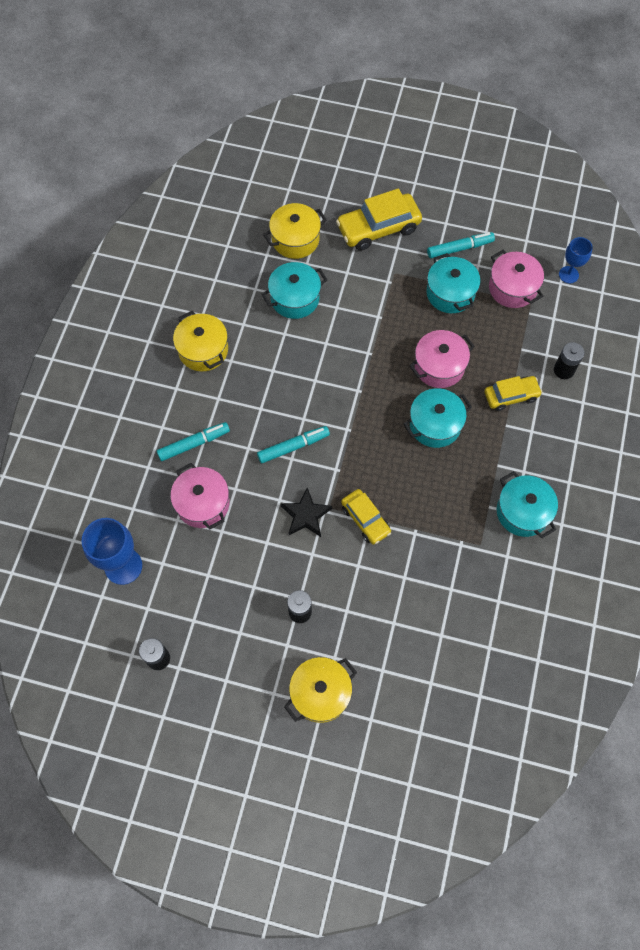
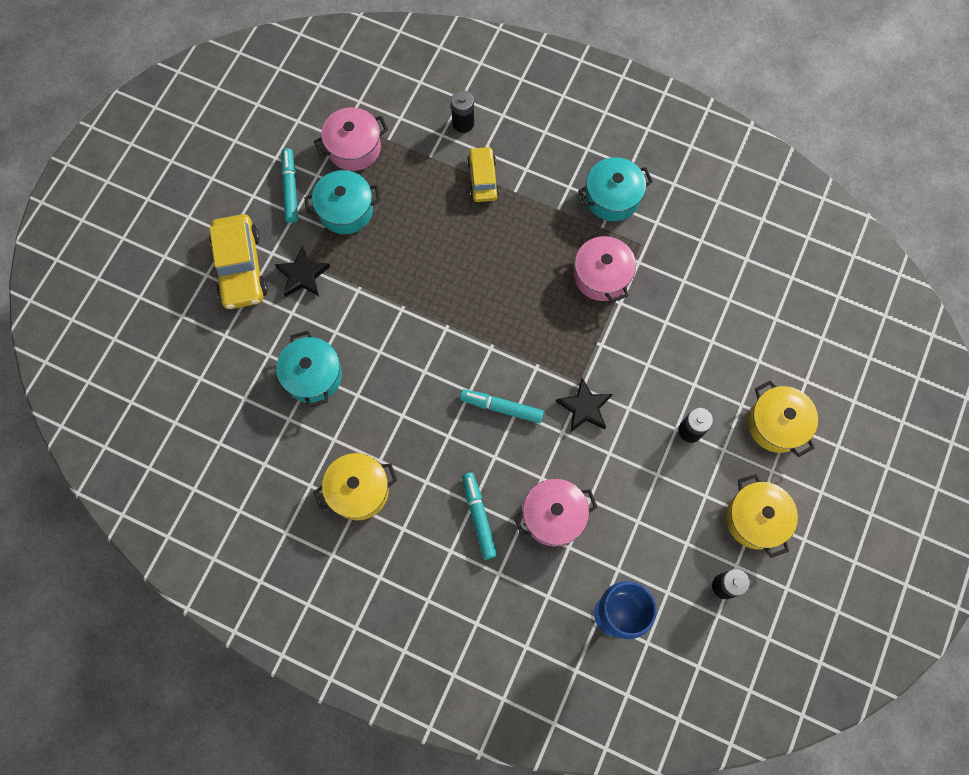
camera: 80 degrees left, 5 degrees up
turquoise marker [257,426,330,463] -> turquoise marker turned 60 degrees counterclockwise [460,389,544,423]
yellow pot [263,203,327,259] -> yellow pot moved to [726,474,798,558]
yellow car [341,489,391,545] -> none
turquoise pot [404,388,472,448] -> none
pink pot [409,330,475,388] -> pink pot moved to [574,231,636,302]
blue goblet [559,237,593,283] -> none
none -> black star [275,246,330,297]

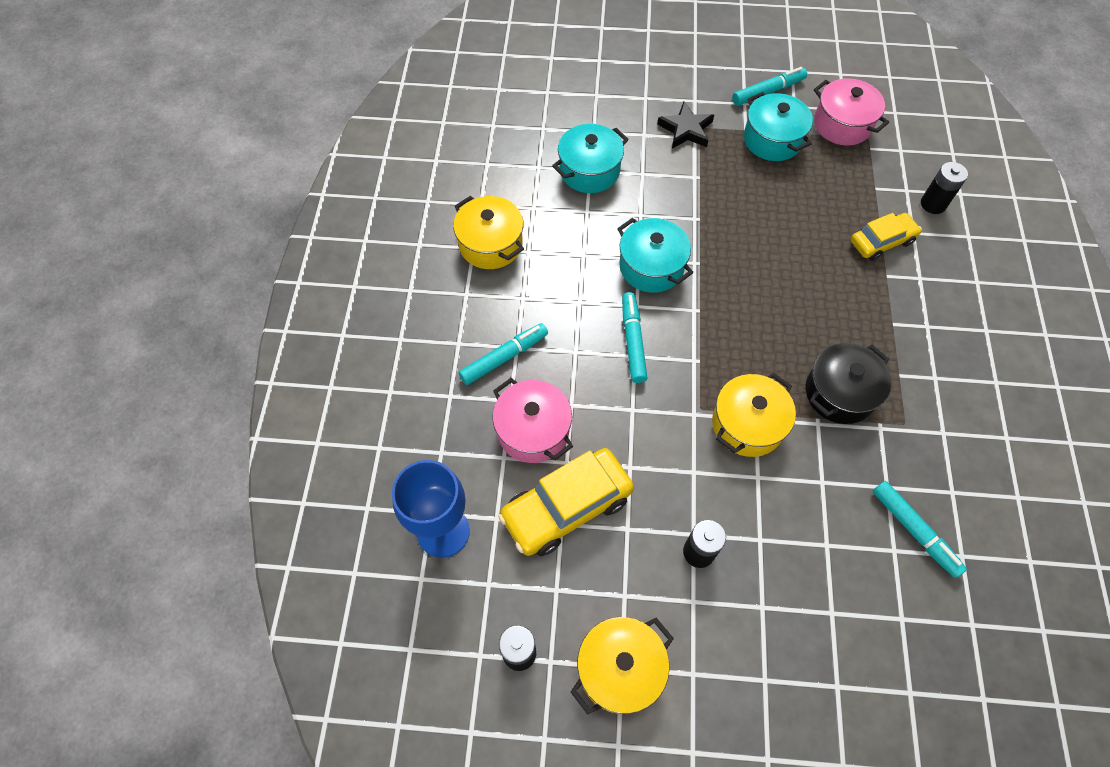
camera: 70 degrees right, 10 degrees down
yellow car [209,214,268,309] -> yellow car moved to [498,448,634,556]
black star [556,378,612,432] -> none
pink pot [574,231,636,302] -> black pot [806,343,891,424]
turquoise pot [578,157,653,221] -> turquoise pot moved to [617,218,693,293]
yellow pot [748,380,818,457] -> yellow pot moved to [712,373,796,457]
none -> turquoise marker [873,481,967,578]

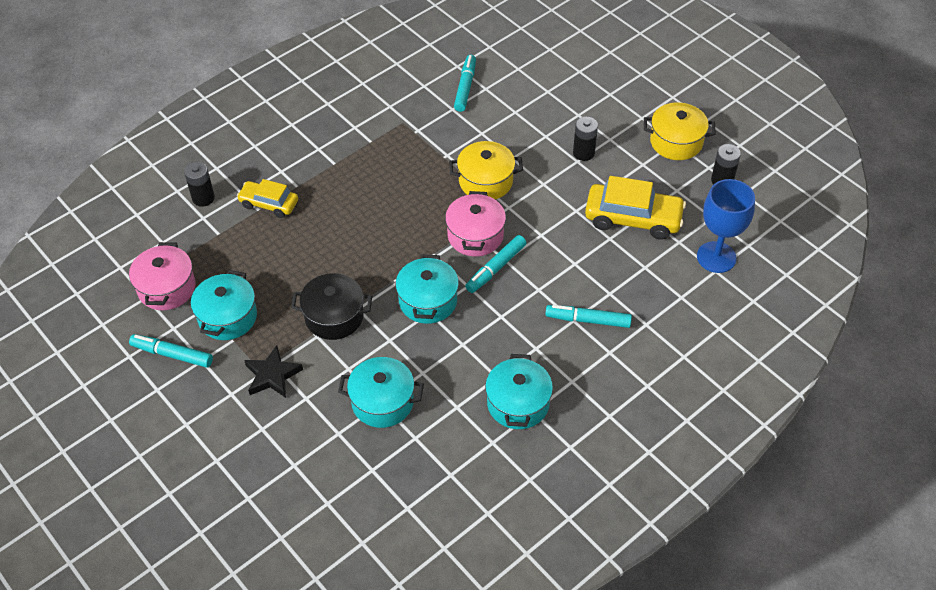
camera: 135 degrees left, 10 degrees down
yellow pot [453,196,524,269] -> turquoise pot [485,354,553,429]
pink pot [493,378,573,463] -> pink pot moved to [445,191,506,257]
black pot [806,343,891,424] -> black pot moved to [291,273,372,340]

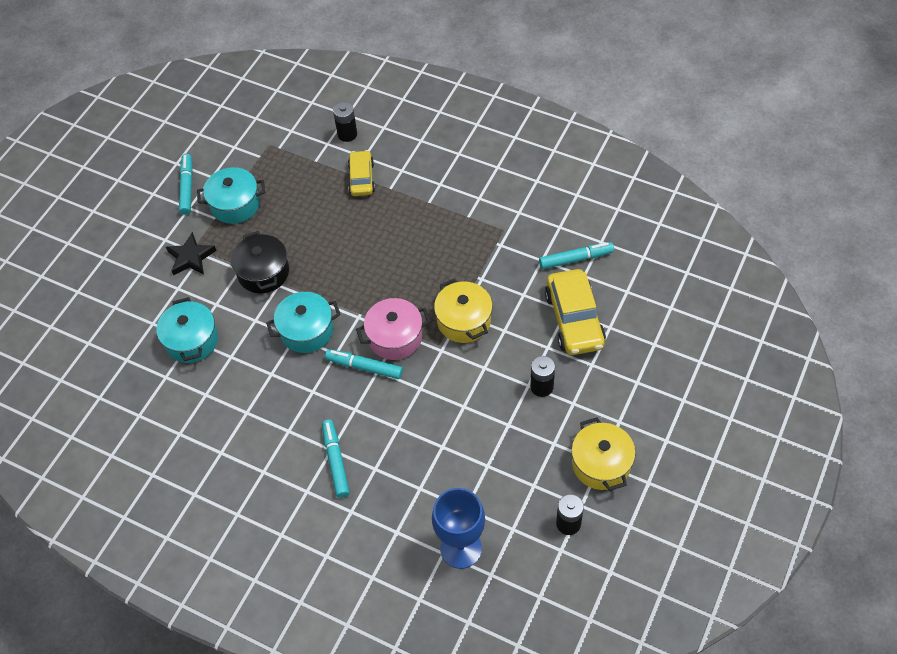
camera: 70 degrees right, 5 degrees up
pink pot [129,242,196,310] -> none
turquoise pot [485,354,553,429] -> none
yellow car [585,176,686,240] -> yellow car moved to [545,269,606,355]

